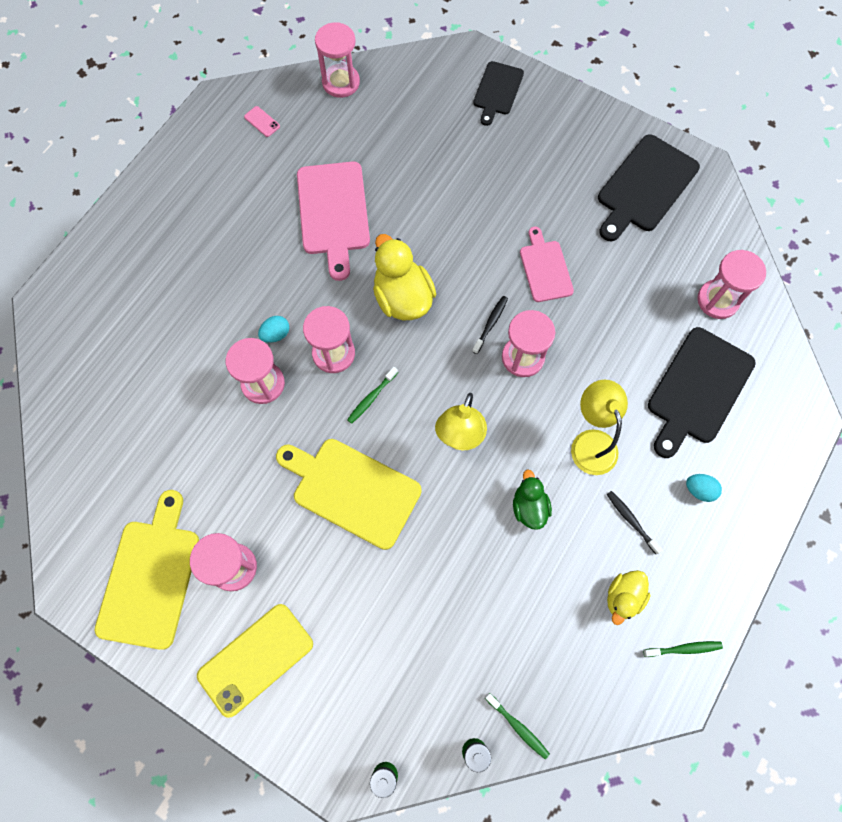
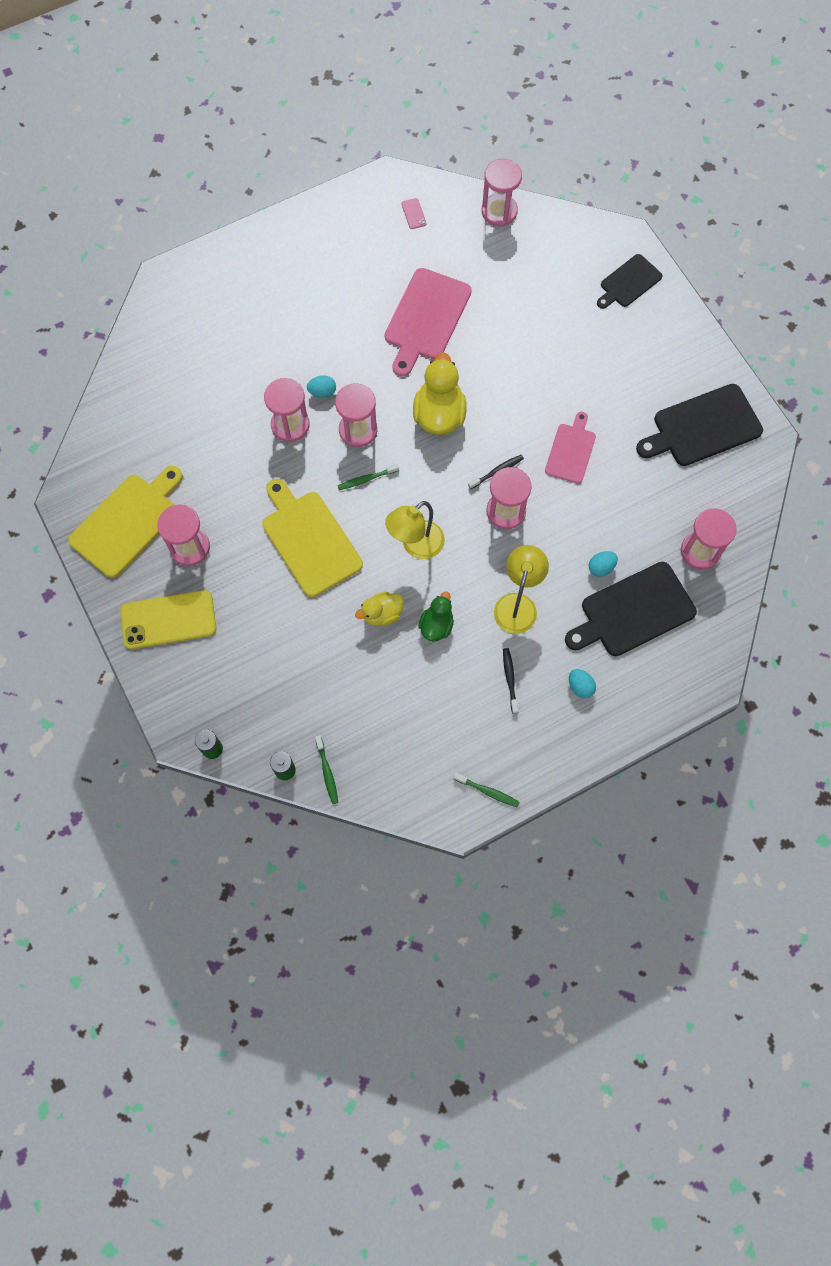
camera: 30 degrees right, 0 degrees up
yellow duck [607,570,651,625] -> yellow duck moved to [355,591,404,626]
none -> turquoise egg [588,551,618,577]

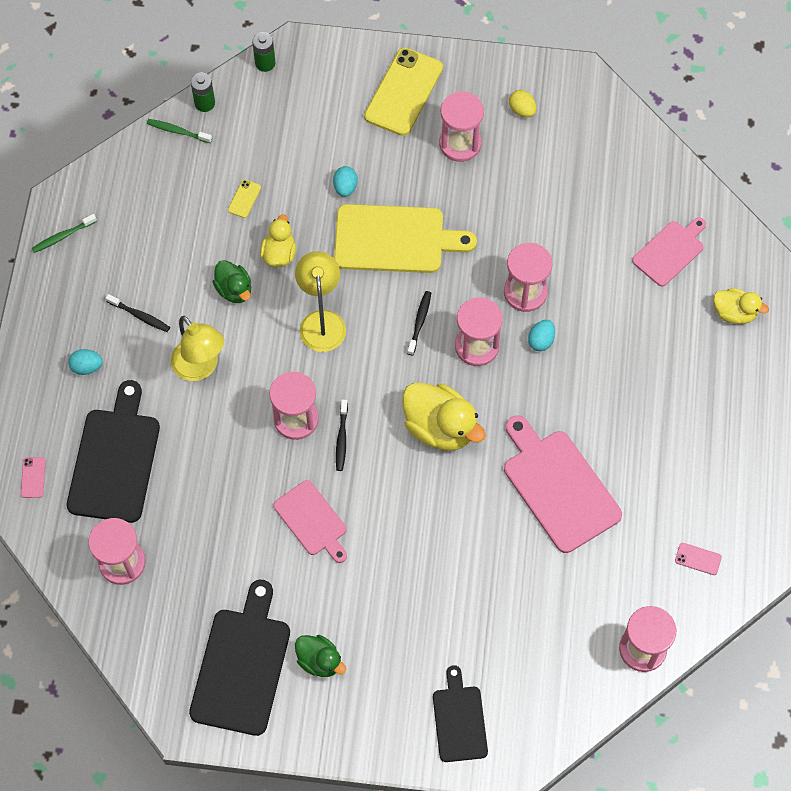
camera: 125 degrees right, 5 degrees down
yellow cutting board [68,466,183,578] -> yellow egg [509,90,536,117]
green toothbrush [337,464,399,490] -> black toothbrush [407,291,431,355]
turquoise egg [588,551,618,577] -> turquoise egg moved to [333,166,358,197]
none -> pink phone [21,457,46,498]
none -> yellow phone [228,180,261,218]
none -> green duck [295,635,346,677]
none -> pink cutting board [632,218,706,286]
none -> yellow duck [713,288,769,324]

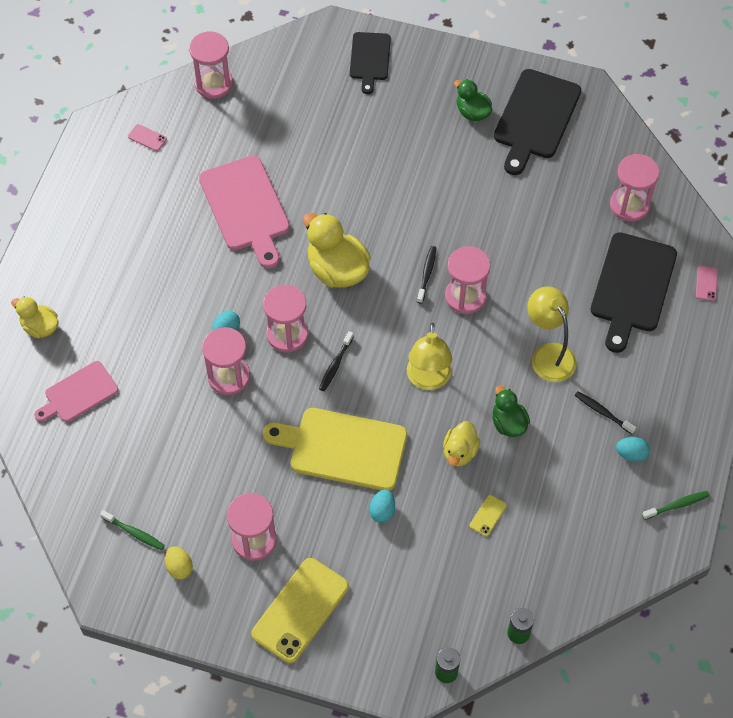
camera: 170 degrees left, 5 degrees down
turquoise egg [68,349,103,375] -> turquoise egg moved to [616,437,650,462]
green toothbrush [147,119,212,143] -> green toothbrush moved to [100,510,165,550]
pink cutting board [273,480,347,563] -> none

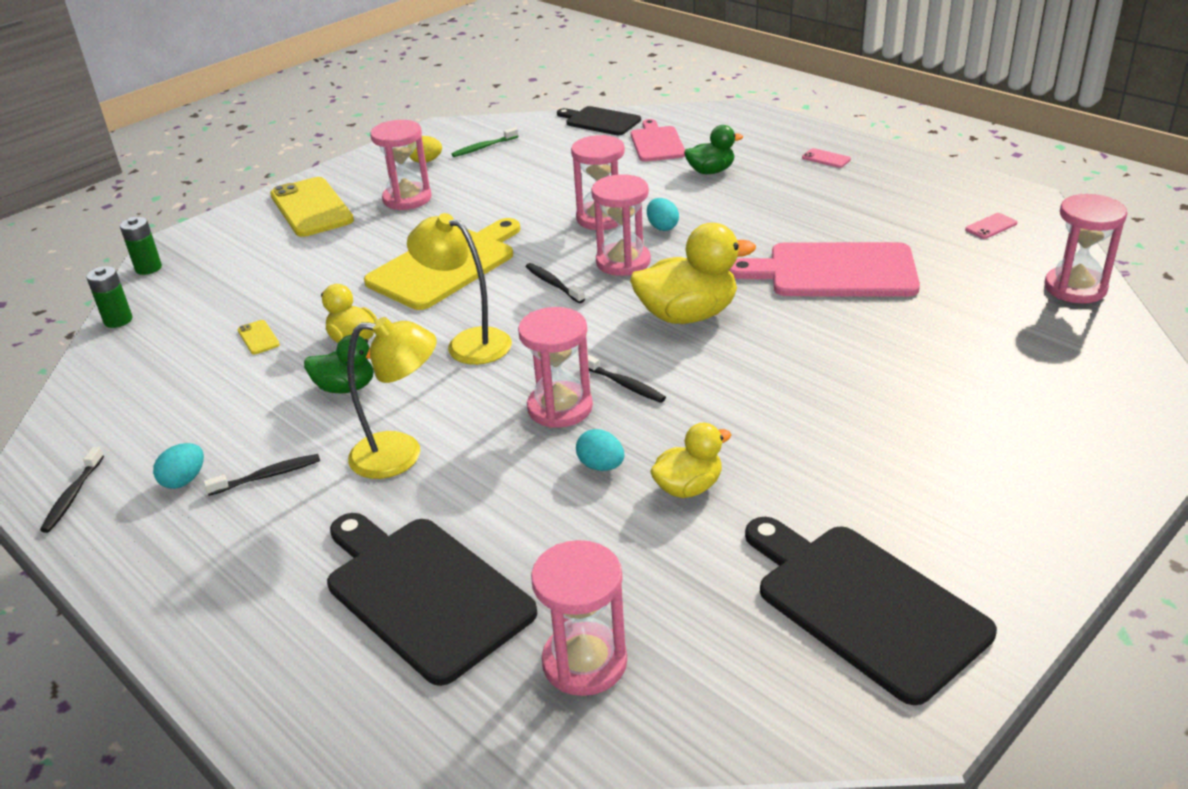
camera: 120 degrees right, 25 degrees down
yellow duck [11,296,59,339] -> yellow duck moved to [650,423,731,498]
black cutting board [350,32,391,94] -> black cutting board moved to [557,106,641,135]
turquoise egg [370,489,395,523] -> turquoise egg moved to [576,429,624,471]
green duck [454,79,492,121] -> green duck moved to [684,125,743,174]
green toothbrush [642,491,709,520] -> black toothbrush [40,447,104,533]
pink phone [696,266,718,301] -> pink phone moved to [802,148,851,168]

